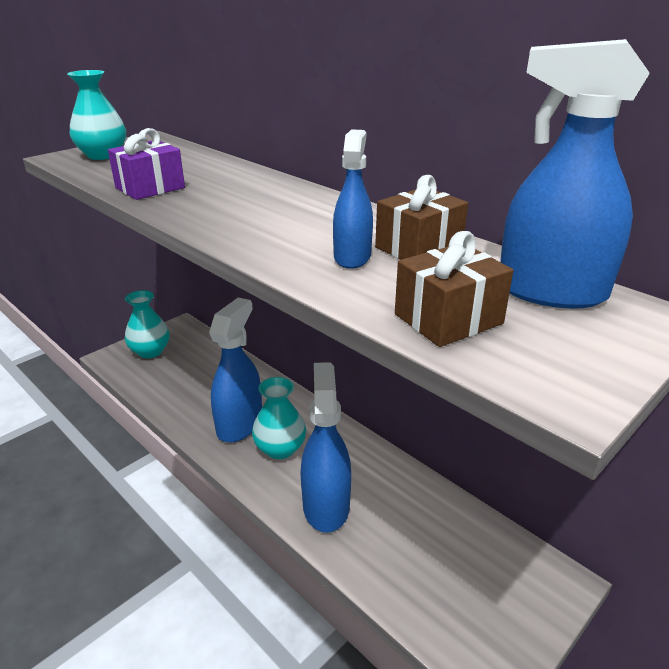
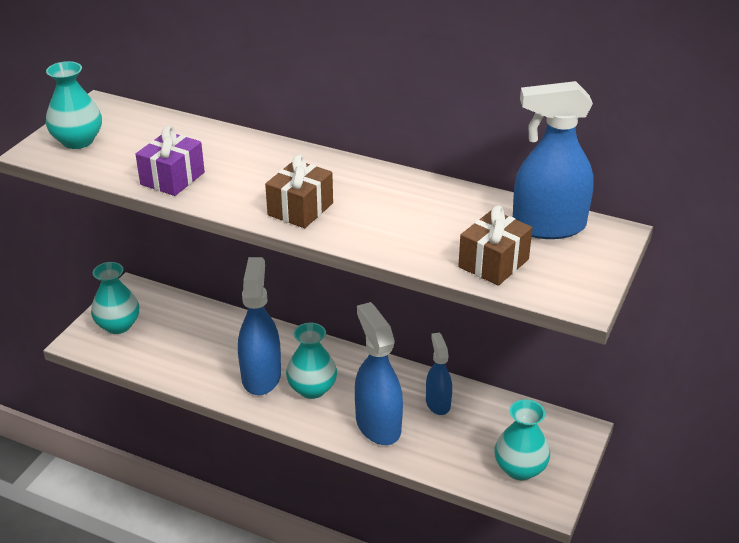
camera: 20 degrees left, 5 degrees up
blue spray bottle [333,129,373,269] -> blue spray bottle moved to [426,333,452,415]
brown gift [375,175,468,260] -> brown gift moved to [265,154,333,228]
none -> turquoise vase [495,399,550,480]

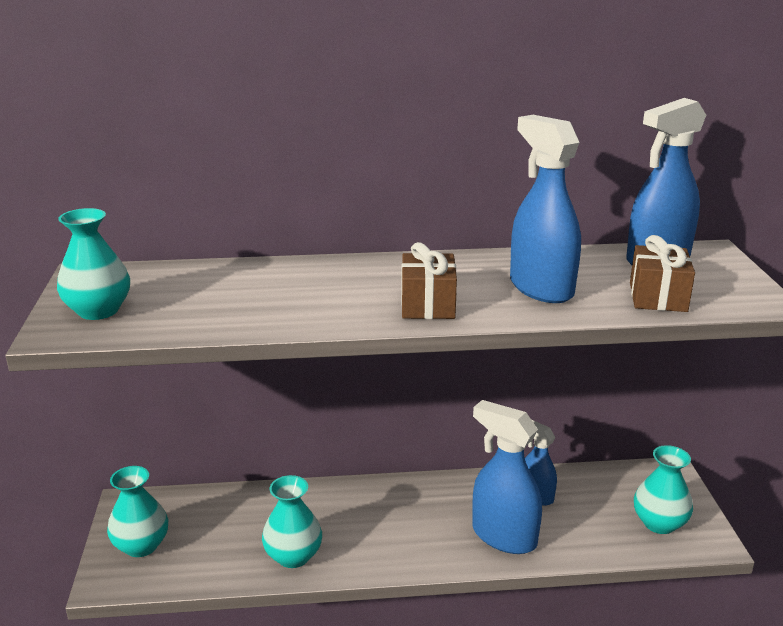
camera: 30 degrees left, 10 degrees down
purple gift [136,126,205,196] -> none
blue spray bottle [238,257,281,395] -> blue spray bottle moved to [510,115,581,303]
turquoise vase [286,323,337,399] -> turquoise vase moved to [262,475,322,568]

